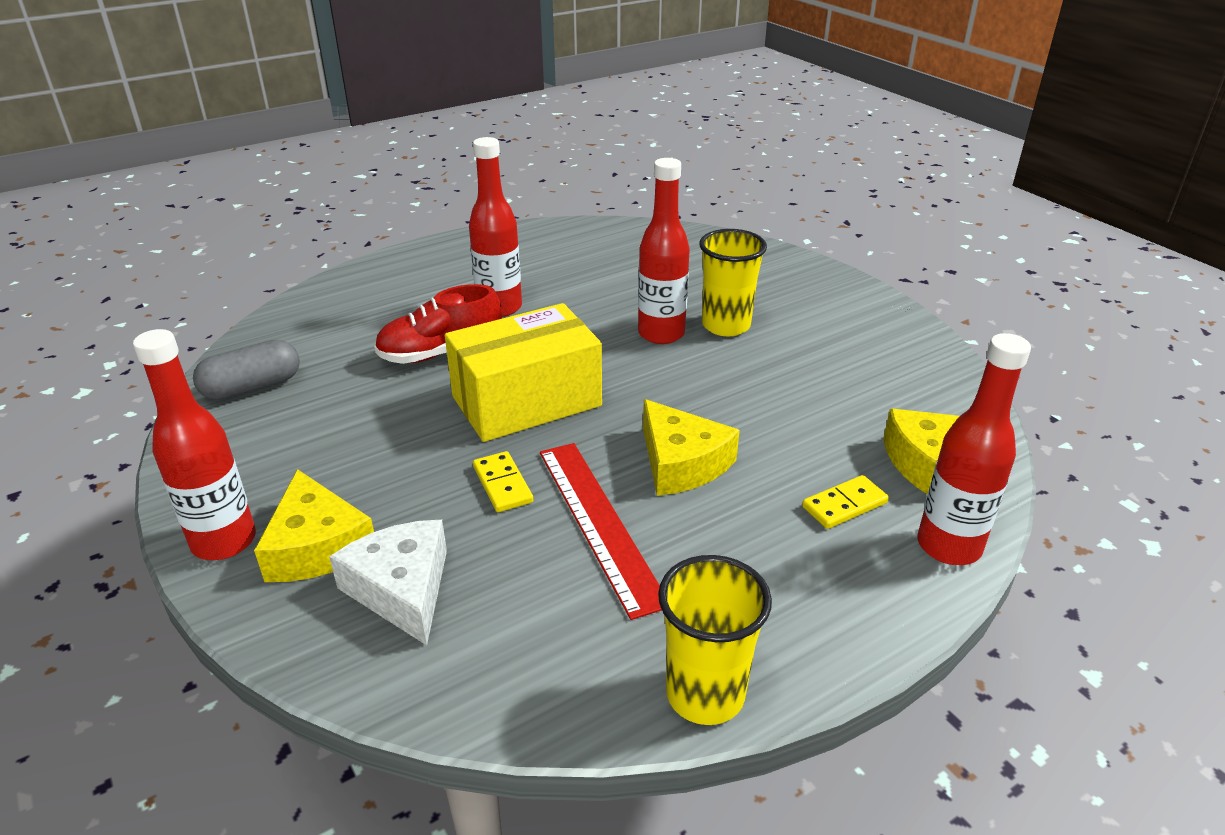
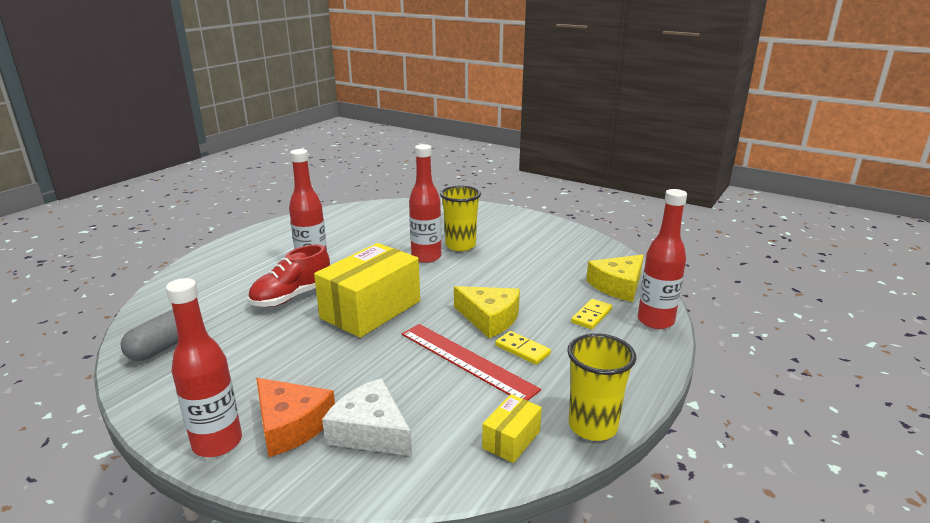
camera: 25 degrees left, 10 degrees down
yellow cheese [254,469,374,582] -> orange cheese [256,378,335,457]
yellow domino [473,451,533,512] -> yellow domino moved to [495,331,551,365]
none -> yellow box [482,394,542,463]

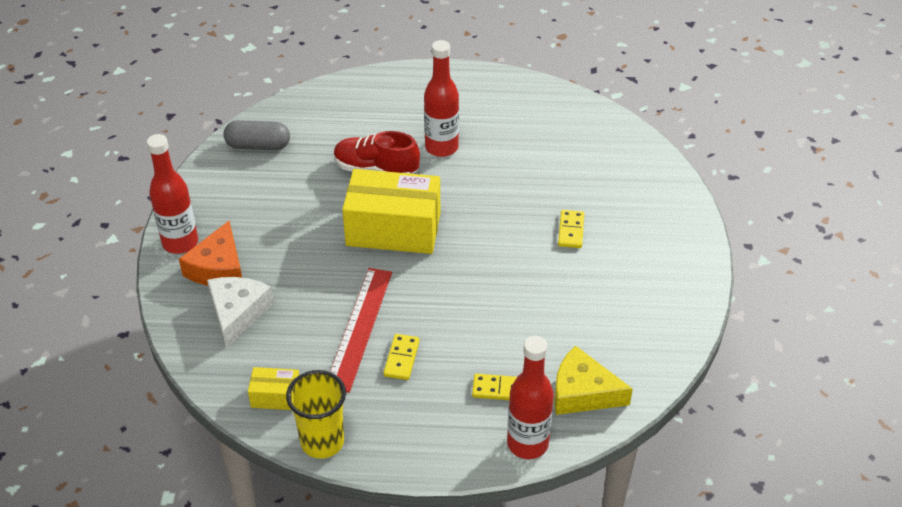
camera: 60 degrees right, 20 degrees up
red bottle [409,144,441,263] -> none
yellow cup [440,186,481,251] -> yellow domino [558,210,584,248]
yellow cheese [454,286,520,338] -> none

